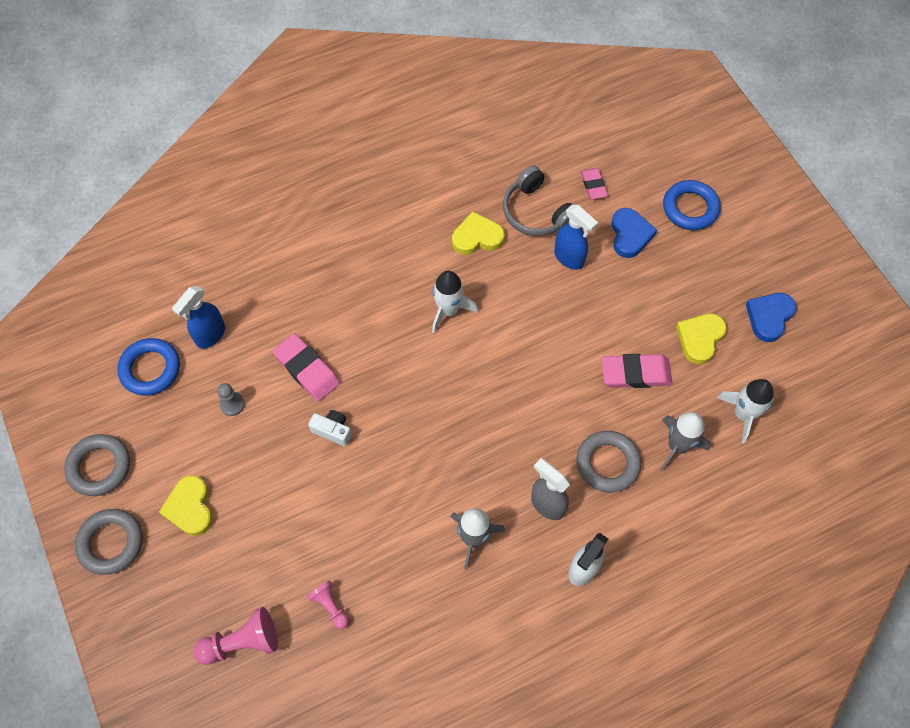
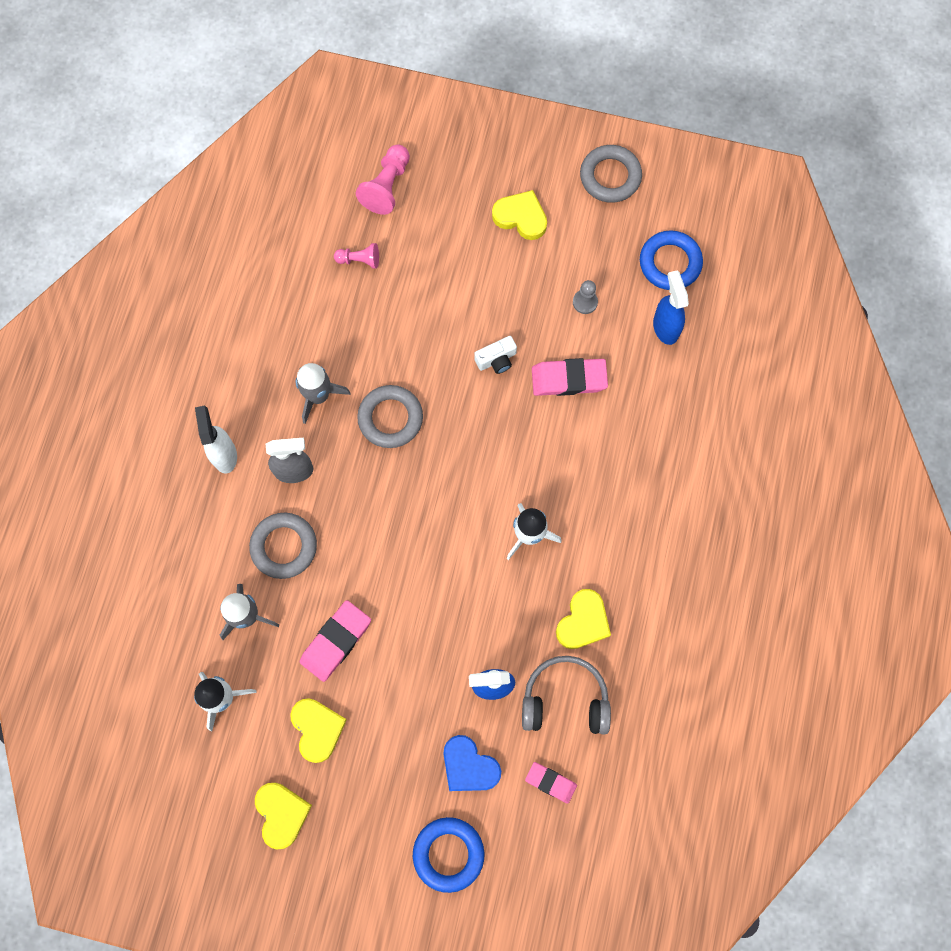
camera: 130 degrees right, 10 degrees up
grey ring [75,509,143,575] -> grey ring moved to [357,385,423,448]
blue heart [746,293,797,342] -> yellow heart [255,783,312,850]

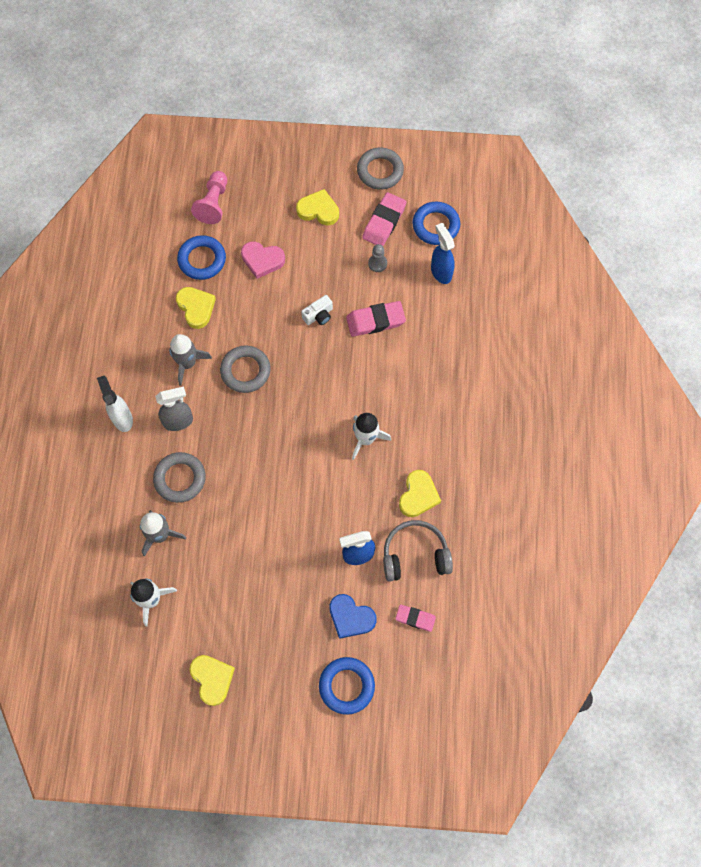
camera: 10 degrees left, 5 degrees down
yellow heart [290,698,347,763] -> yellow heart moved to [176,287,216,329]
pink eraser [300,600,371,682] -> pink eraser moved to [362,192,406,246]
pink pawn [334,243,379,269] -> blue ring [177,235,226,280]
none -> pink heart [241,241,285,279]

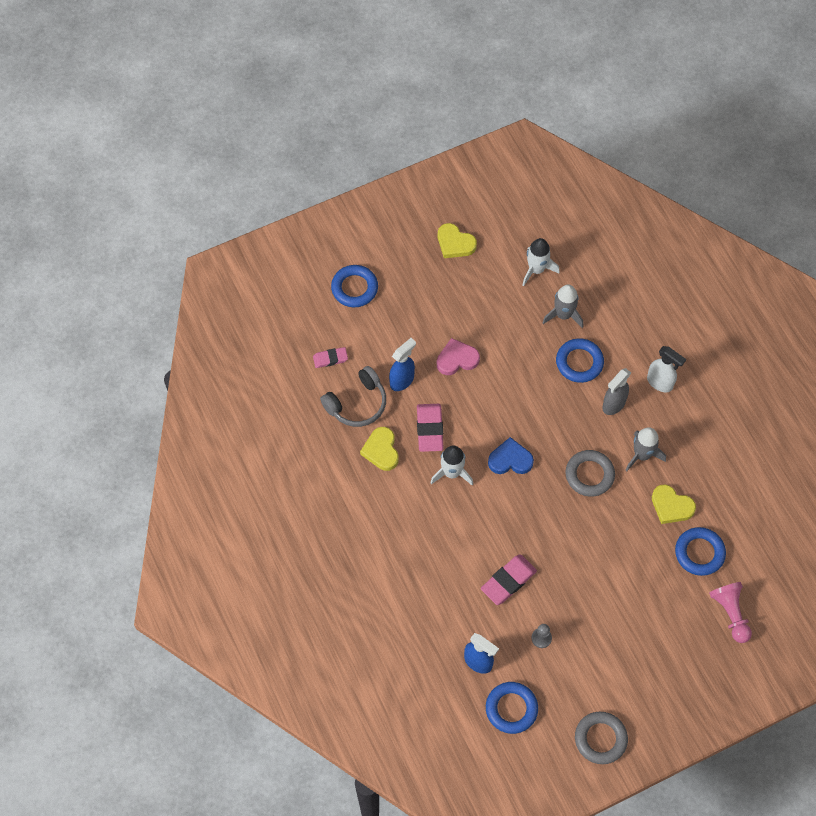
camera: 150 degrees right, 5 degrees down
grey ring [153,452,206,503] -> blue ring [556,338,604,383]
pink heart [241,241,285,279] -> pink heart moved to [437,338,480,375]
yellow heart [296,189,339,225] -> none
white camera [301,295,333,325] -> none
blue heart [329,594,377,639] -> blue heart moved to [488,437,534,474]
pink eraser [362,192,406,246] -> pink eraser moved to [417,404,444,452]

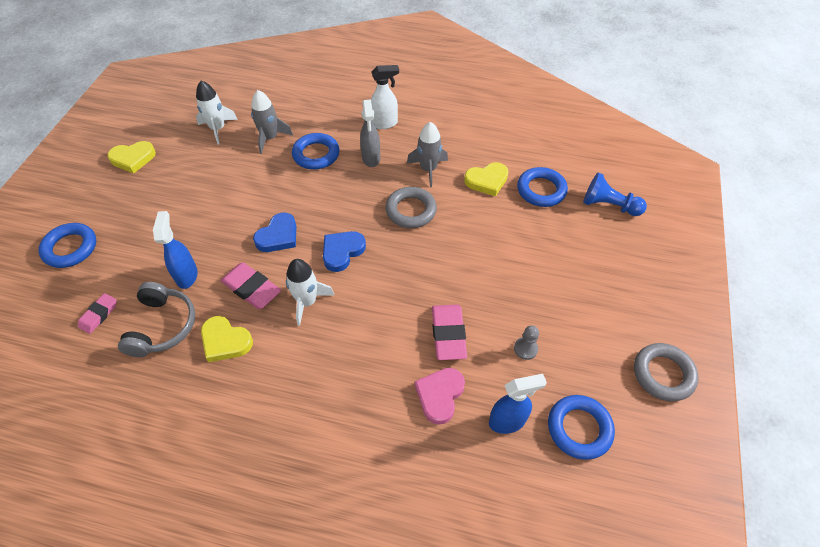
camera: 50 degrees left, 10 degrees down
pink heart [437,338,480,375] -> pink heart moved to [415,368,465,425]
pink pawn [709,582,752,643] -> blue pawn [583,172,647,216]
none -> blue heart [253,212,296,252]

